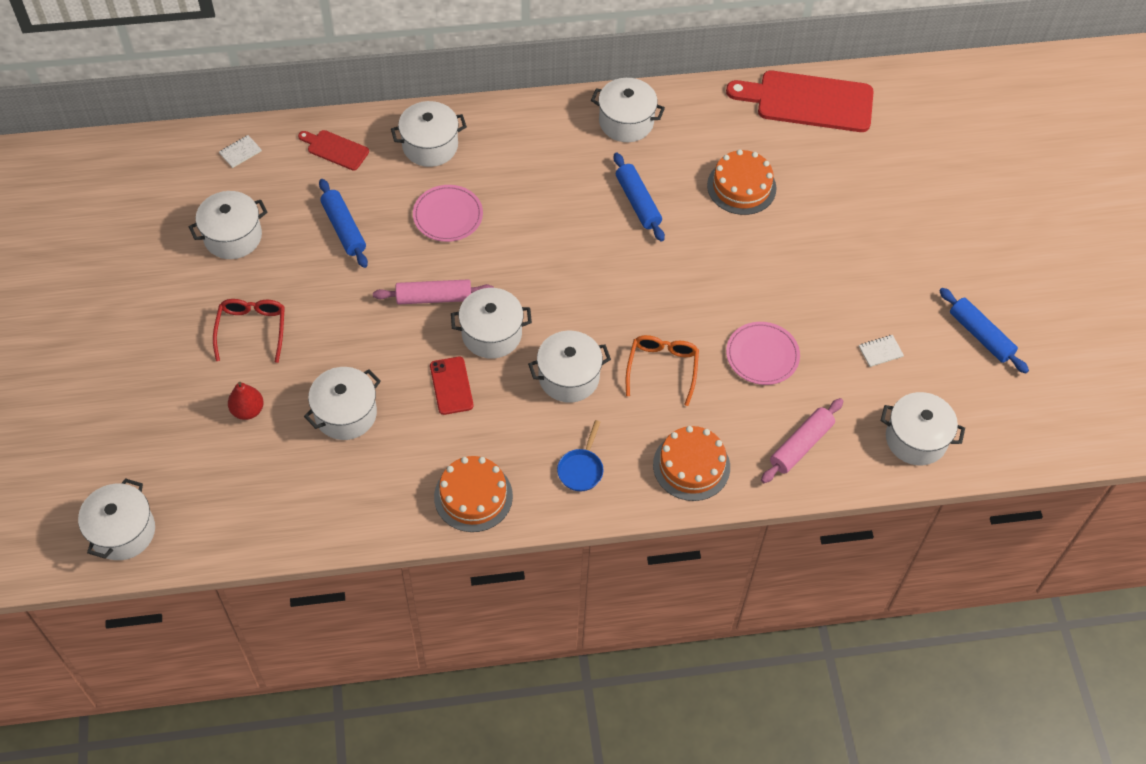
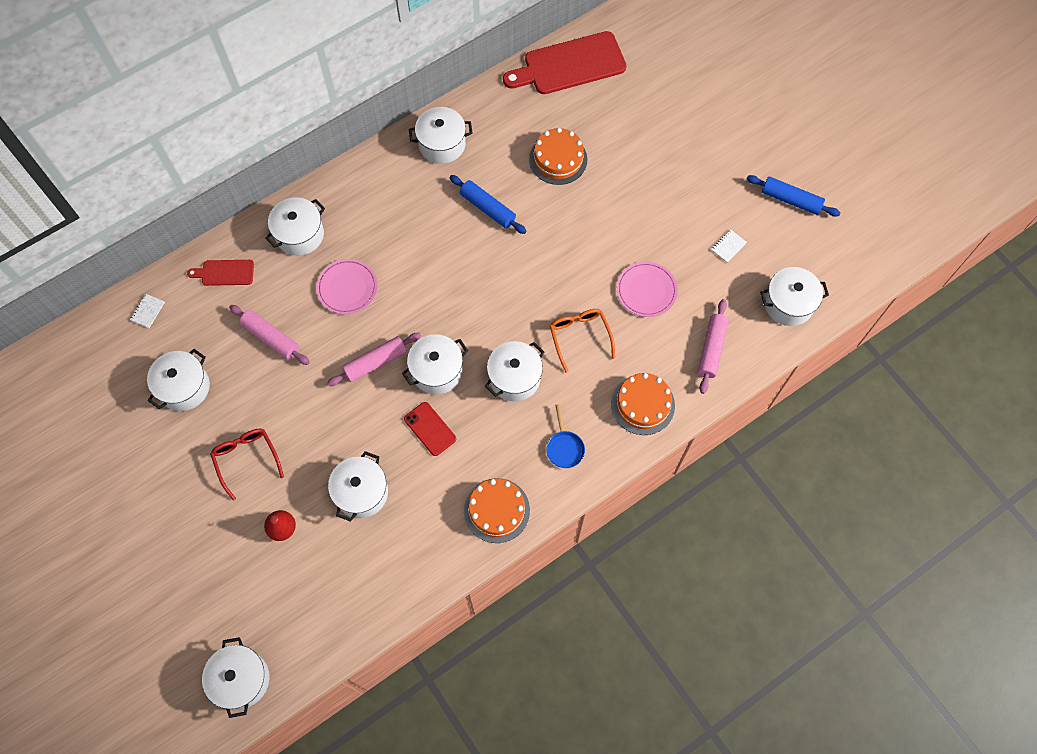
camera: 25 degrees left, 10 degrees up
blue rolling pin [319,179,368,268] -> pink rolling pin [229,305,310,365]

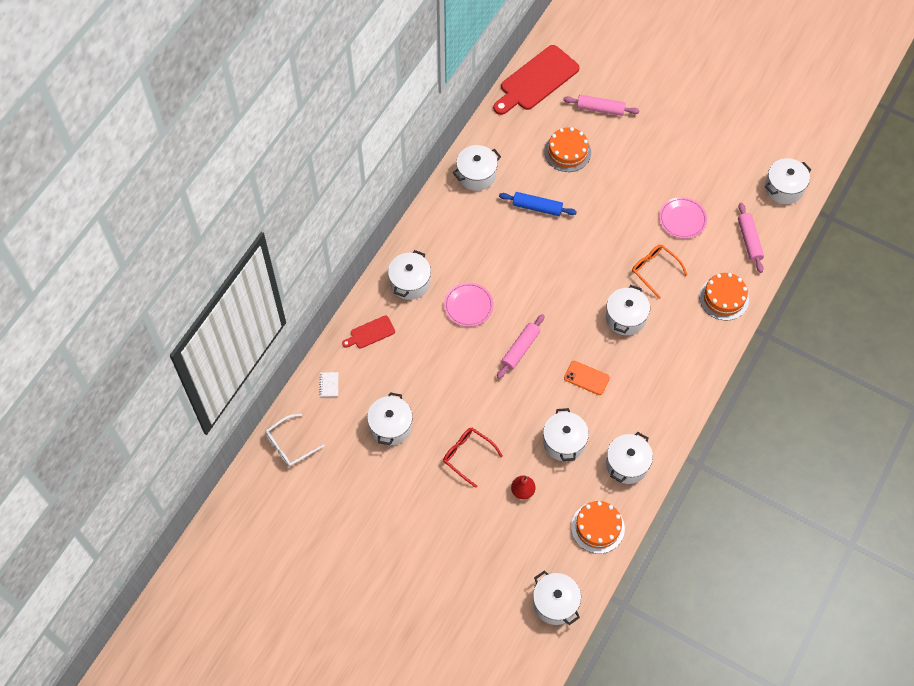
camera: 25 degrees left, 5 degrees down
pink rolling pin [229,305,310,365] -> pink rolling pin moved to [563,95,639,116]
white pot [402,334,468,395] -> white pot moved to [606,432,653,484]
red phone [404,402,456,456] -> orange phone [564,361,610,395]
orange cake [464,478,530,543] -> orange cake moved to [571,501,625,554]
blue pan [546,404,585,468] -> none
white notebook [711,229,747,263] -> none
blue rolling pin [747,175,840,217] -> none
none -> white glasses [265,414,325,467]

